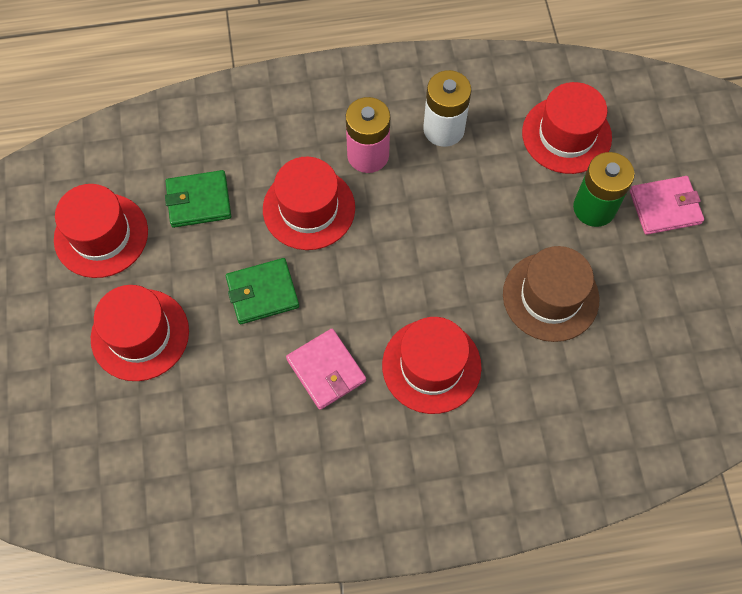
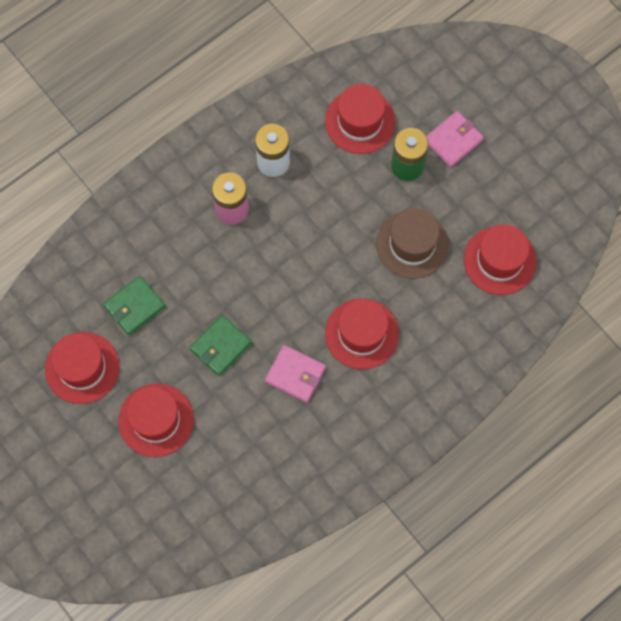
camera: 30 degrees left, 5 degrees up
red hat [263,157,355,250] -> red hat moved to [464,224,537,295]

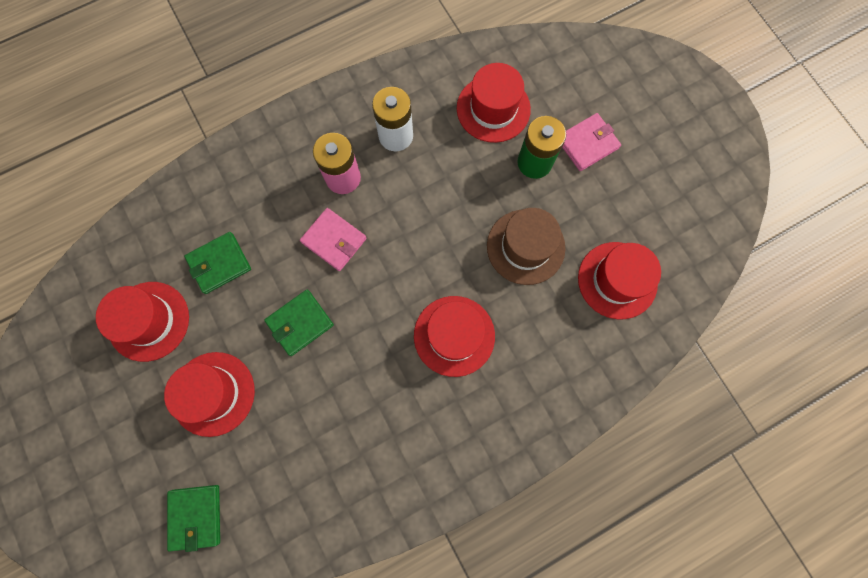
camera: 10 degrees right, 5 degrees up
pink wallet [265,345,326,402] -> pink wallet moved to [300,208,367,271]
none -> green wallet [167,485,220,552]

